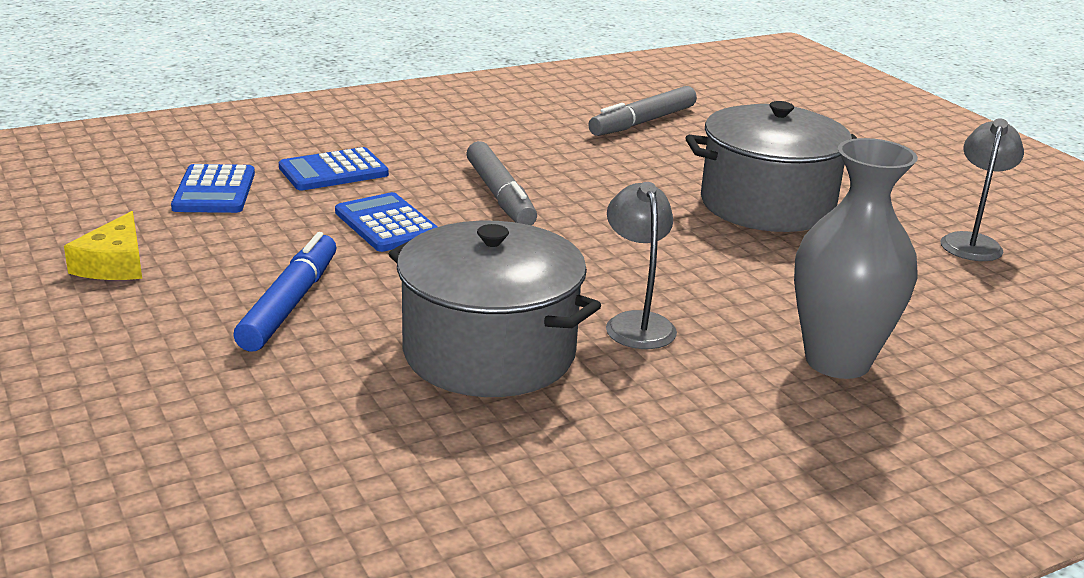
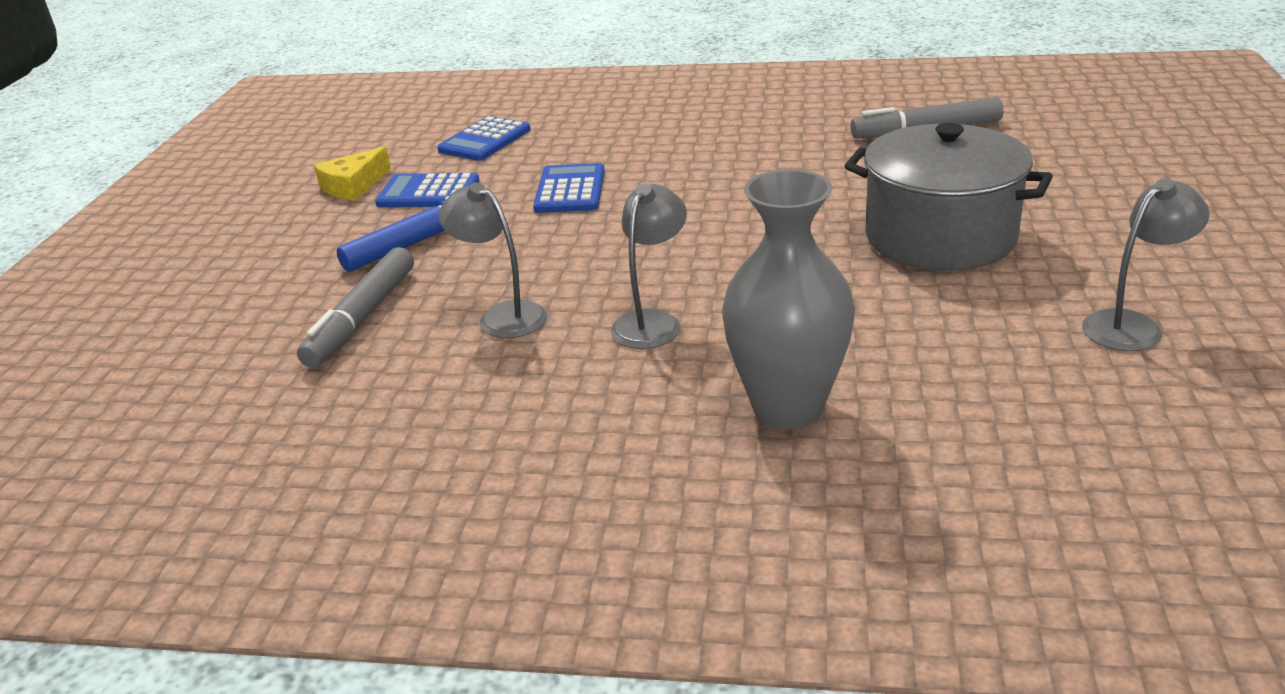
camera: 40 degrees right, 5 degrees up
blue calculator [279,147,389,191] -> blue calculator moved to [375,173,479,208]
grey pot [388,221,601,397] -> grey lamp [438,183,547,338]
grey marker [466,141,537,226] -> grey marker moved to [297,247,414,368]

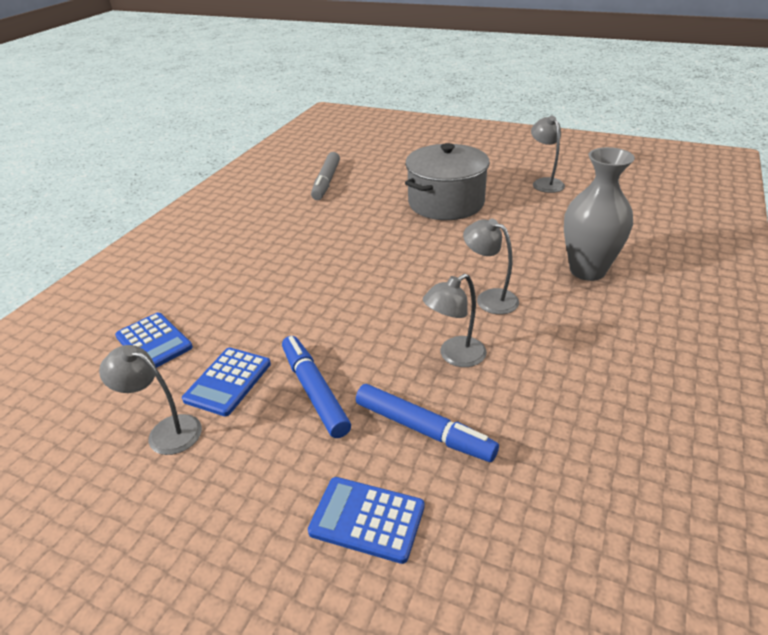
camera: 75 degrees left, 5 degrees up
grey marker [297,247,414,368] -> blue marker [356,384,499,462]
yellow cheese [314,146,391,200] -> grey lamp [99,345,202,455]
blue calculator [533,163,605,213] -> blue calculator moved to [308,477,424,564]

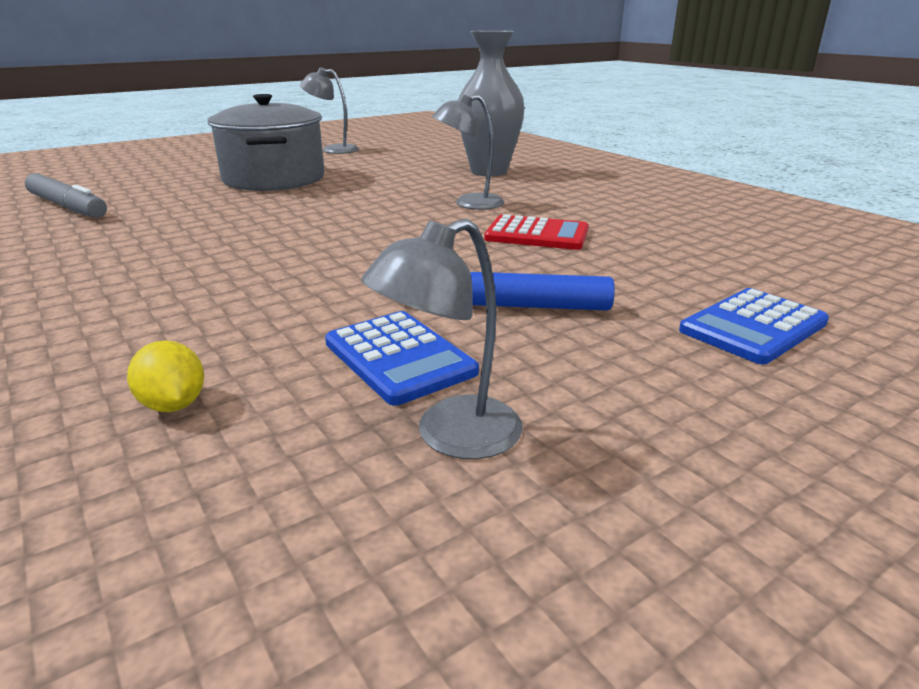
camera: 60 degrees left, 10 degrees down
blue calculator [115,313,193,368] -> yellow lemon [127,340,204,412]
blue marker [356,384,499,462] -> none
grey lamp [423,274,487,367] -> red calculator [484,214,589,250]

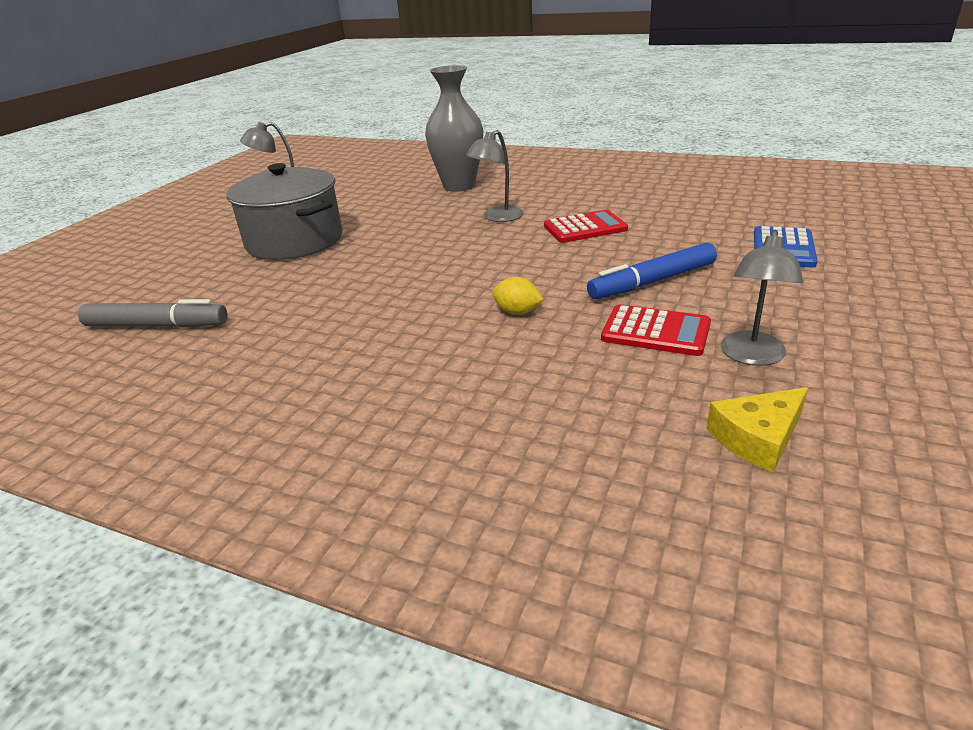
camera: 30 degrees left, 5 degrees up
yellow lemon [127,340,204,412] -> yellow lemon moved to [492,277,544,315]
blue calculator [325,311,479,406] -> red calculator [601,304,711,356]
none -> yellow cheese [707,387,808,473]

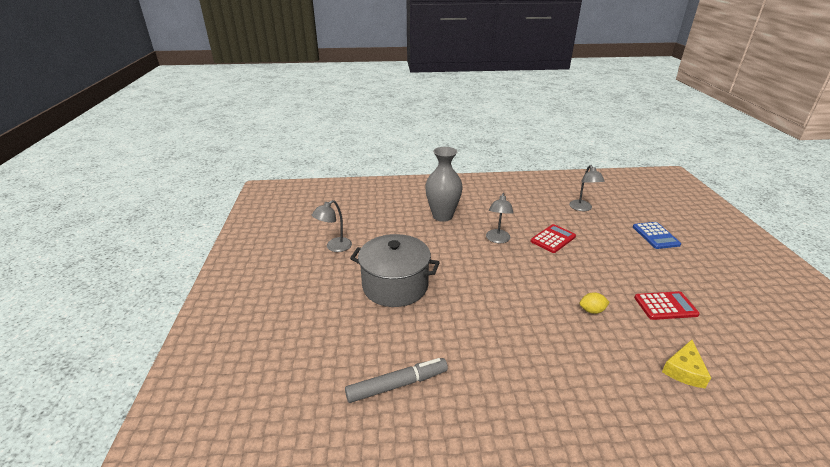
camera: 30 degrees left, 0 degrees up
blue marker [587,243,717,299] -> none
yellow cheese [707,387,808,473] -> yellow cheese moved to [662,340,711,388]
grey lamp [720,230,803,366] -> grey lamp moved to [569,165,605,211]

